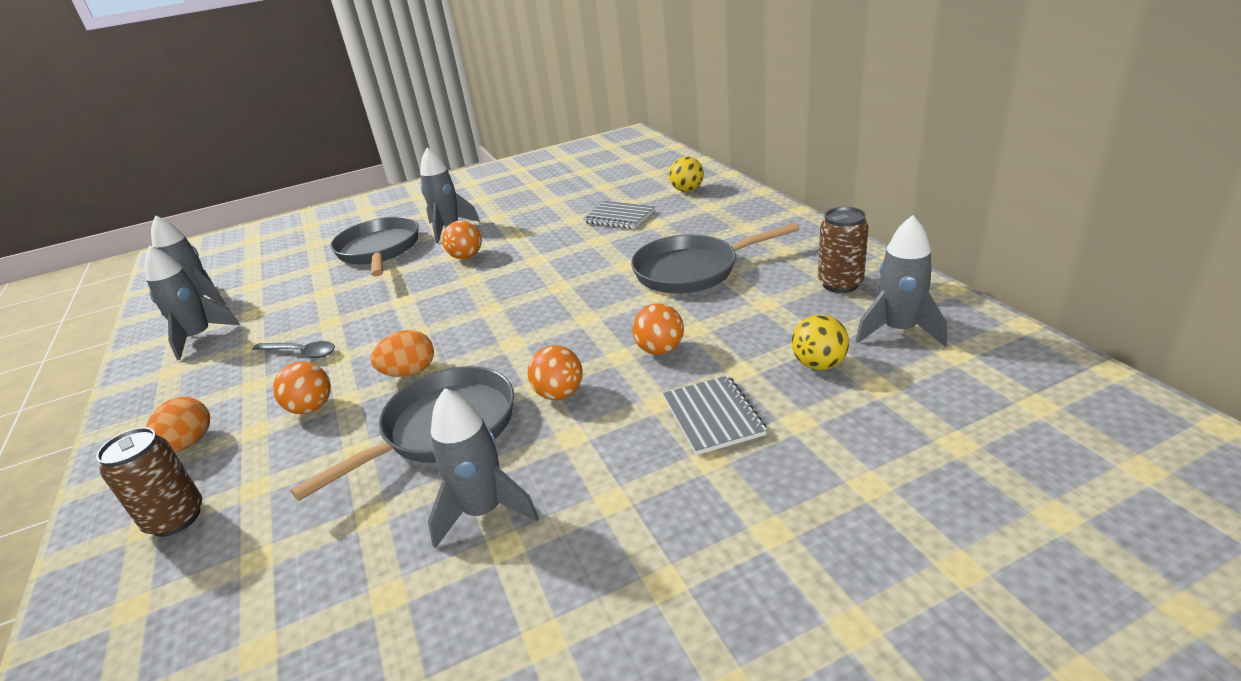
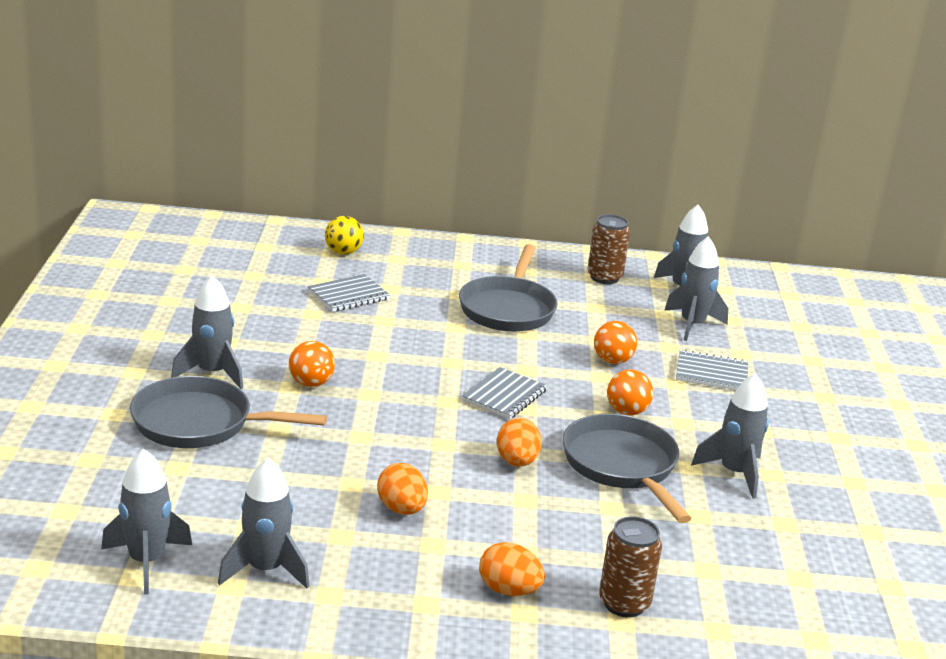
camera: 70 degrees left, 5 degrees down
grey spoon [252,341,335,358] -> orange egg [377,463,428,515]
orange ball [273,361,331,414] -> none
yellow ball [792,315,849,370] -> grey rocket [664,236,728,341]
none -> grey notebook [462,367,547,419]

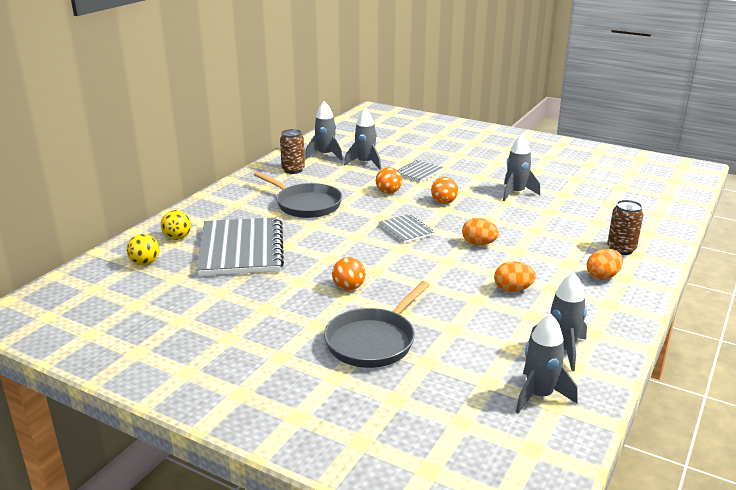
camera: 60 degrees left, 0 degrees up
grey rocket [171,275,243,389] -> none
grey notebook [308,274,390,312] -> grey notebook [196,217,284,276], size x2.07
grey pan [562,414,692,523] -> none
none -> yellow ball [126,234,159,265]

